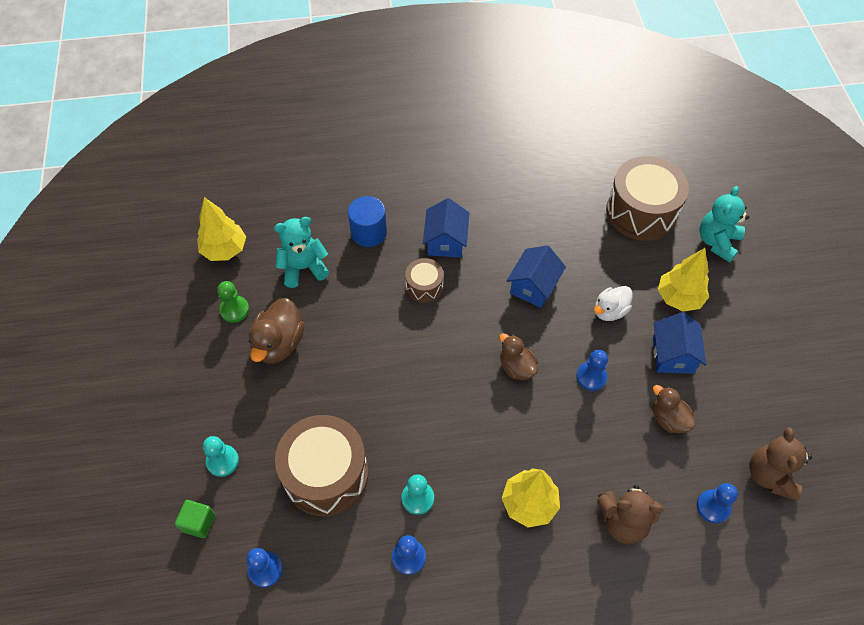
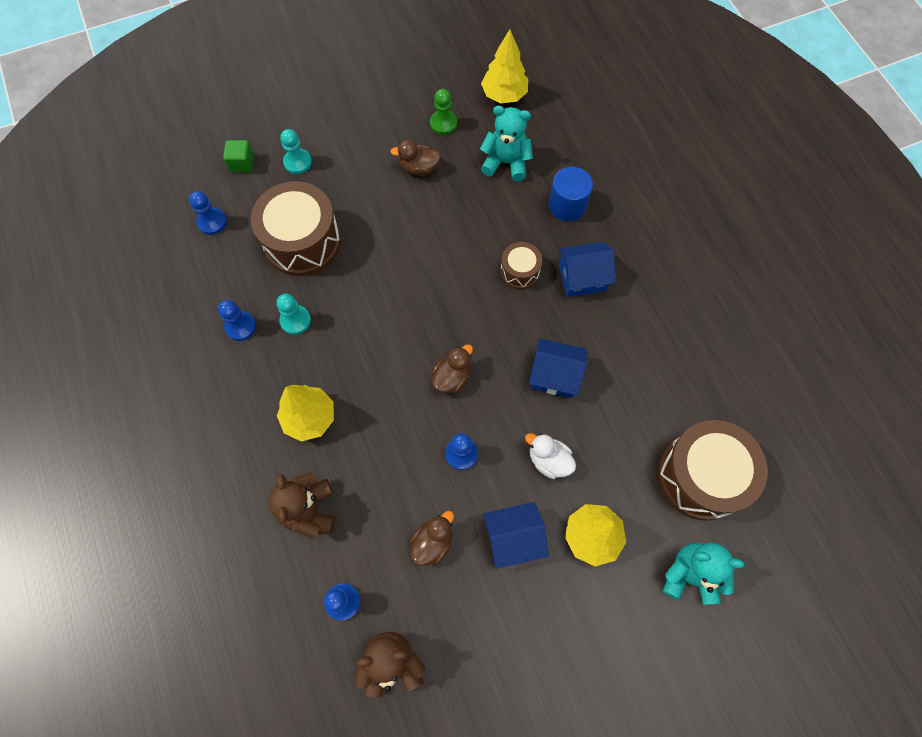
camera: 75 degrees right, 10 degrees up
brown duck [249,298,304,364] -> brown duck [390,140,441,176], size x0.66
turquoise teddy bear [274,217,329,288] -> turquoise teddy bear turned 45 degrees counterclockwise [480,106,533,181]

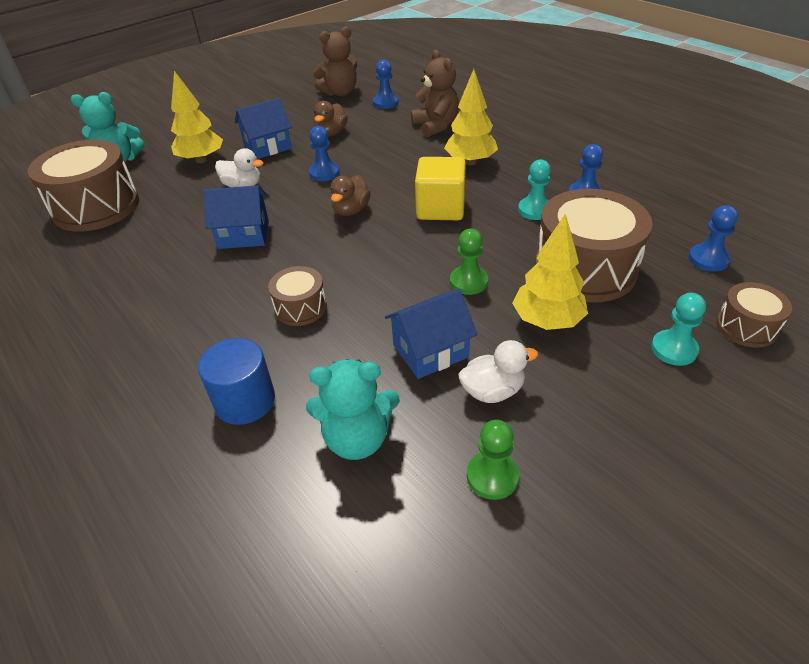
camera: 165 degrees right, 25 degrees down
green cube [223,140,254,172] -> brown drum [716,282,792,348]
brown duck [390,140,441,176] -> white duck [458,340,538,403]
yellow tree [481,29,528,103] -> yellow tree moved to [512,214,588,330]
blue house [558,242,615,297] -> blue house moved to [385,289,478,379]
none -> yellow cube [415,157,466,220]
none -> green pawn [450,229,488,295]

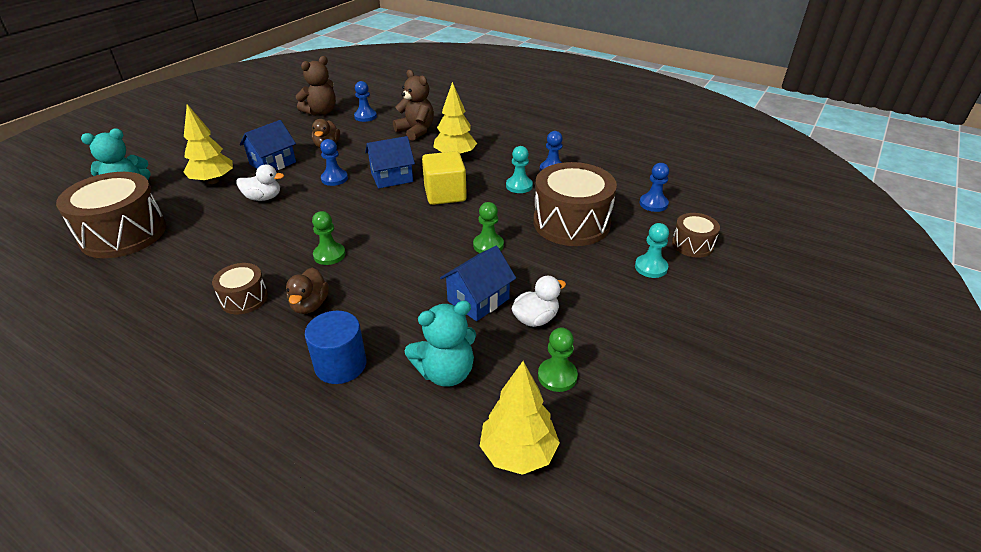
camera: 20 degrees left, 5 degrees down
blue house [203,185,269,249] -> blue house moved to [365,136,415,188]
brown drum [268,266,327,326] -> brown drum moved to [212,263,268,314]
brown duck [330,175,371,216] -> brown duck moved to [286,268,329,314]
yellow tree [512,214,588,330] -> yellow tree moved to [480,361,560,475]
none -> green pawn [312,211,345,265]

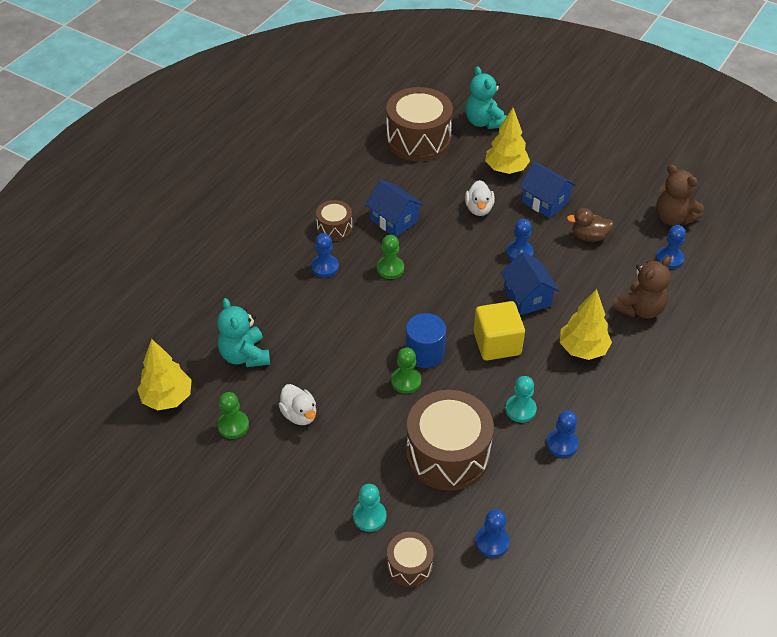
camera: 90 degrees right, 10 degrees up
brown duck [286,268,329,314] -> blue pawn [311,233,339,278]
blue cylinder [305,311,366,384] -> blue cylinder moved to [406,313,446,368]
blue house [440,246,516,321] -> blue house moved to [365,180,424,237]

